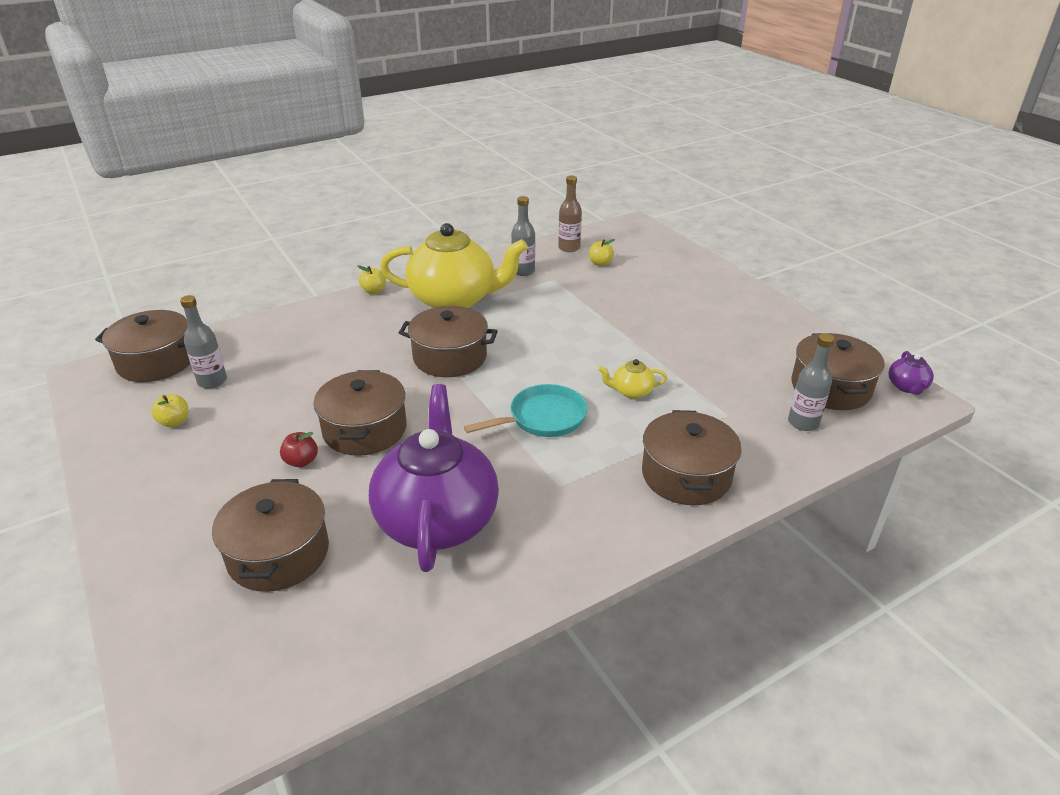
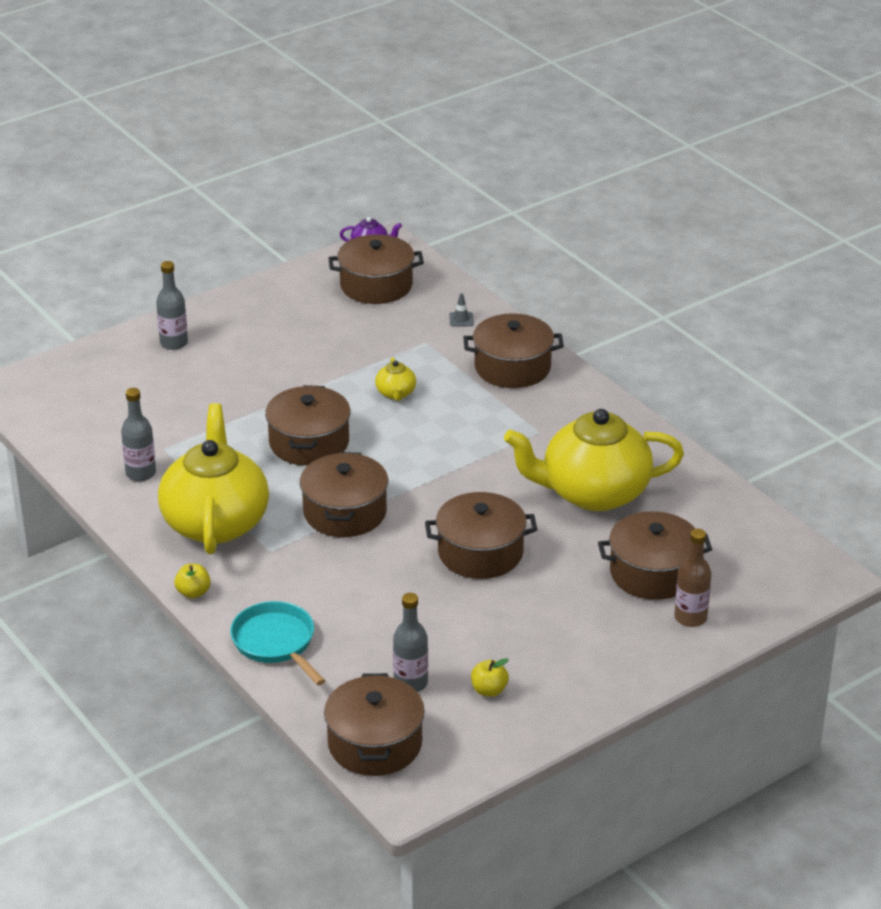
camera: 95 degrees left, 0 degrees up
red apple [280,432,318,468] -> none
purple teapot [369,384,499,572] -> yellow teapot [504,409,684,511]
turquoise pan [464,384,587,437] -> turquoise pan moved to [230,601,326,685]
brown bottle [558,176,582,252] -> brown bottle moved to [674,529,712,627]
yellow apple [589,239,615,266] -> none
grey bottle [788,333,834,431] -> grey bottle moved to [156,261,188,350]
none -> brown pot [265,385,351,466]
none -> grey traffic cone [449,293,473,326]

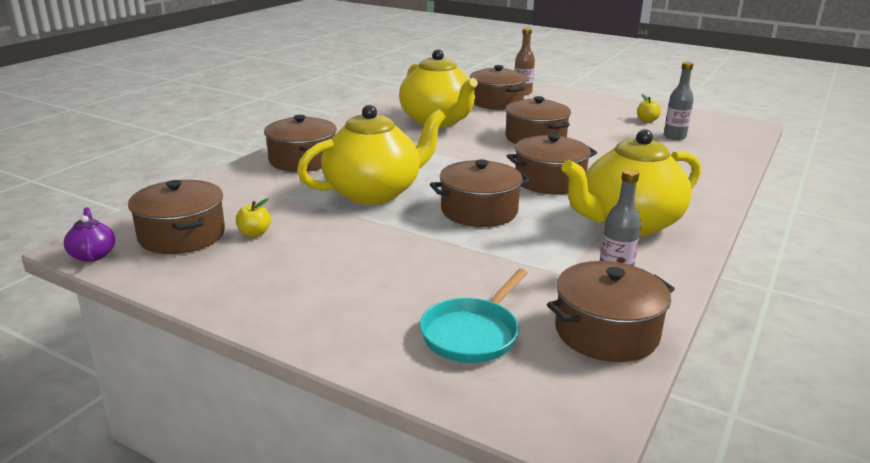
camera: 115 degrees left, 10 degrees down
grey bottle [156,261,188,350] -> none
yellow apple [174,564,211,599] -> yellow apple moved to [236,198,271,237]
turquoise pan [230,601,326,685] -> turquoise pan moved to [420,269,528,363]
brown pot [324,673,425,776] -> brown pot moved to [547,261,675,362]
yellow teapot [375,357,416,401] -> yellow teapot [297,105,446,205], size x2.48
grey traffic cone [449,293,473,326] -> none

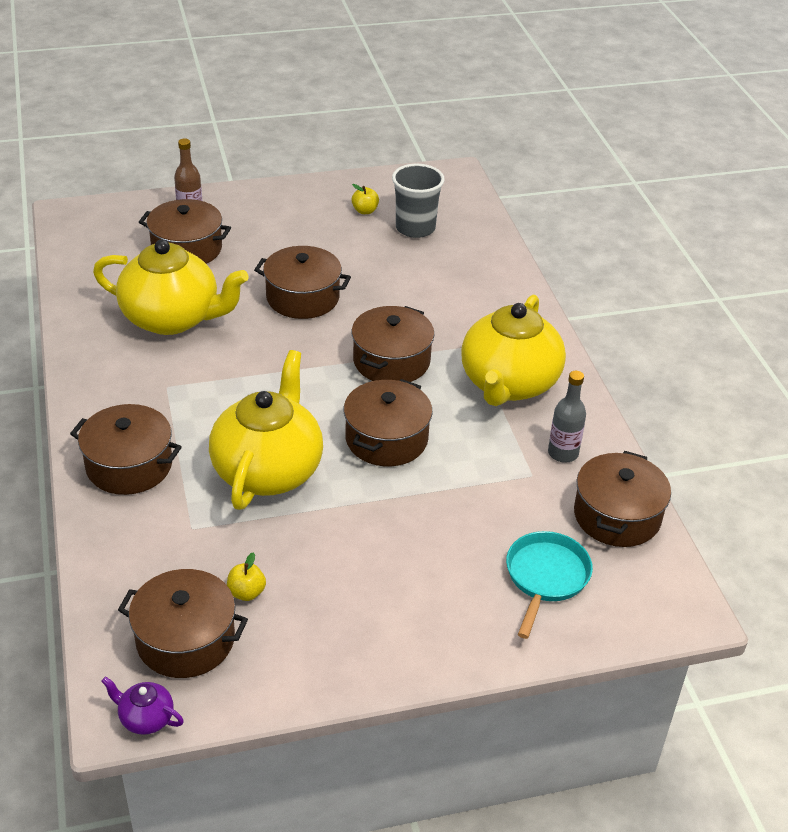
camera: 45 degrees left, 15 degrees up
turquoise pan [420,269,528,363] -> turquoise pan turned 150 degrees counterclockwise [506,531,593,639]
grey bottle [664,62,694,140] -> grey cup [392,164,445,238]

